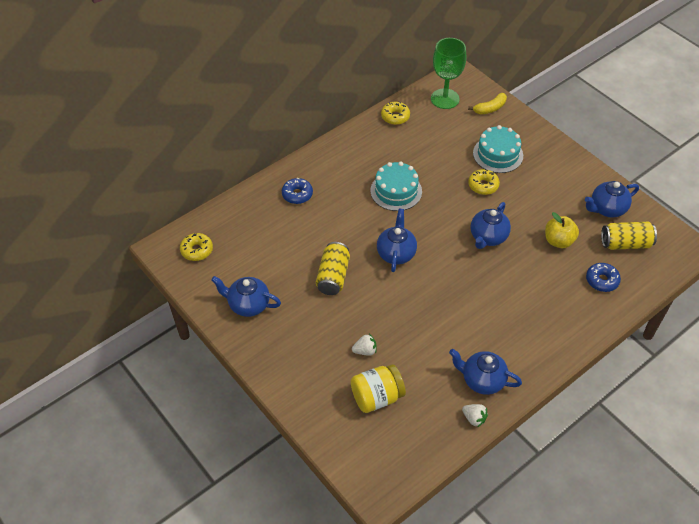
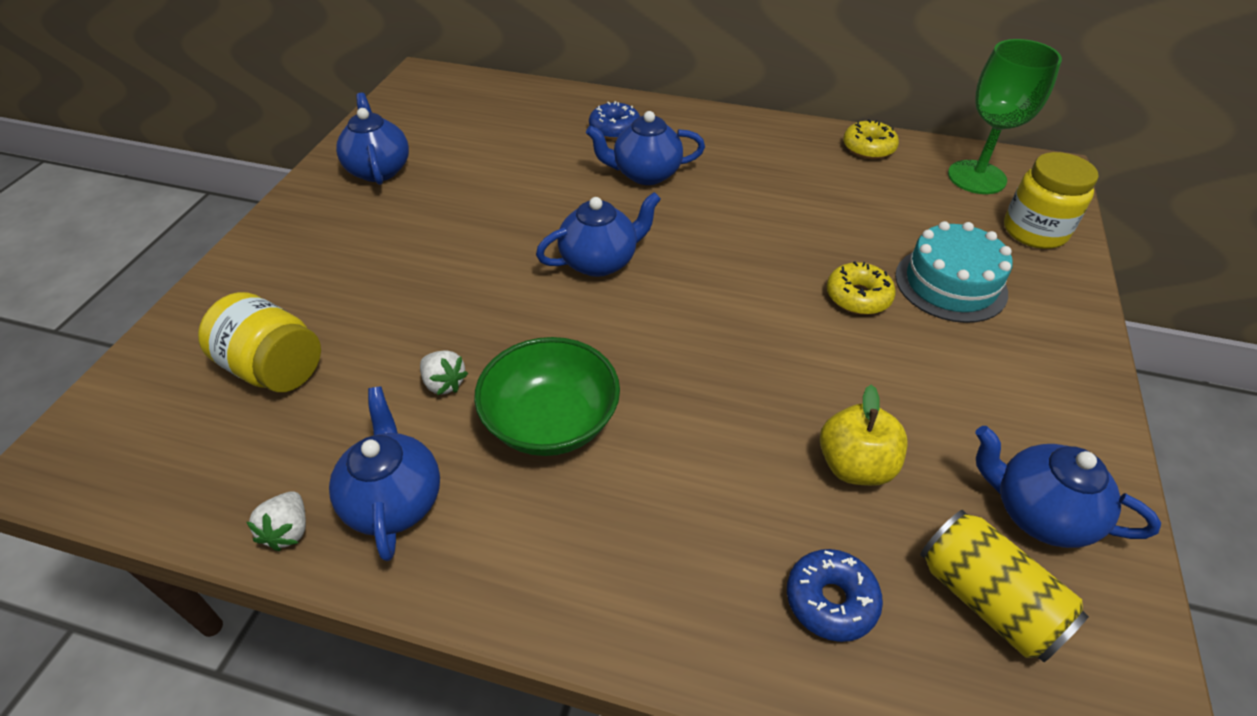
camera: 55 degrees right, 5 degrees down
yellow donut [180,233,213,261] -> none
yellow can [316,242,350,295] -> none
white strawberry [352,334,377,356] -> white strawberry moved to [420,350,468,395]
turquoise cake [370,162,422,211] -> none
yellow banana [468,93,507,114] -> yellow jar [1004,152,1099,249]
blue teapot [470,202,511,249] -> blue teapot moved to [586,111,705,185]
none -> green bowl [474,337,620,456]

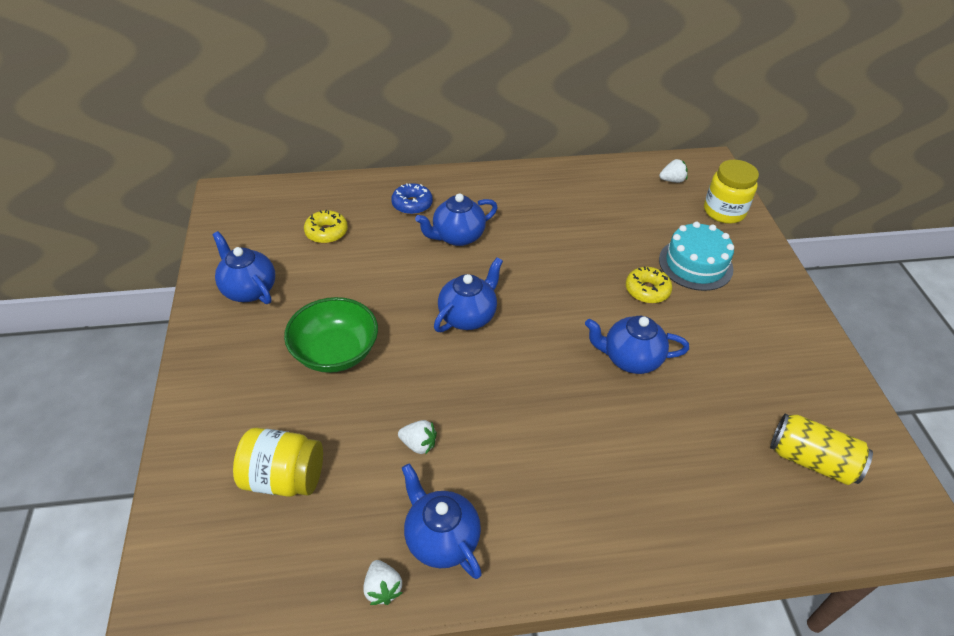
camera: 25 degrees left, 0 degrees up
green bowl [474,337,620,456] -> green bowl moved to [284,297,378,373]
blue donut [787,549,883,642] -> none
yellow apple [820,385,908,486] -> none
yellow donut [843,119,899,159] -> yellow donut moved to [304,210,348,244]
green goblet [948,39,1062,194] -> white strawberry [659,159,688,183]
blue teapot [975,426,1161,548] -> blue teapot moved to [585,316,689,374]

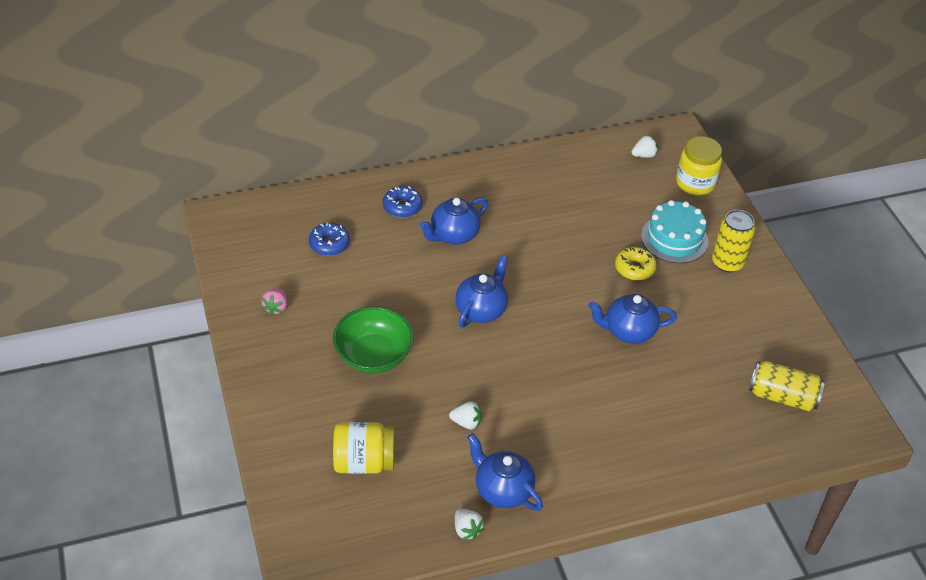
camera: 10 degrees left, 0 degrees up
blue teapot [212,231,275,304] -> pink strawberry [261,289,287,316]
yellow donut [304,210,348,244] -> blue donut [309,223,350,256]
none -> yellow can [712,210,756,272]

